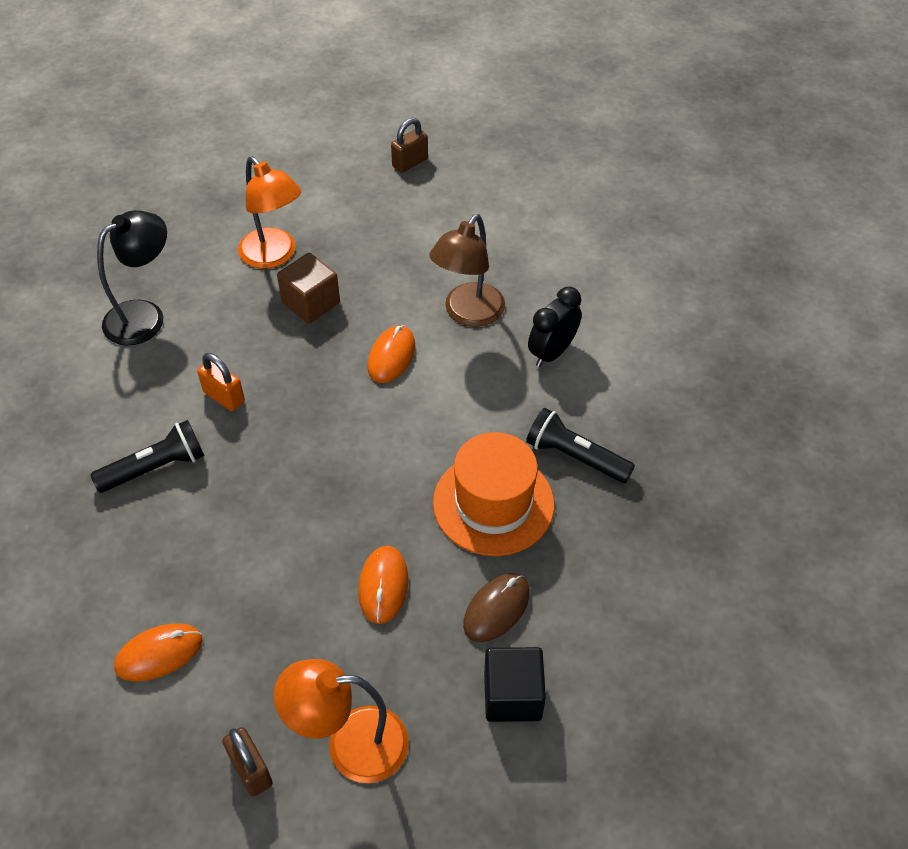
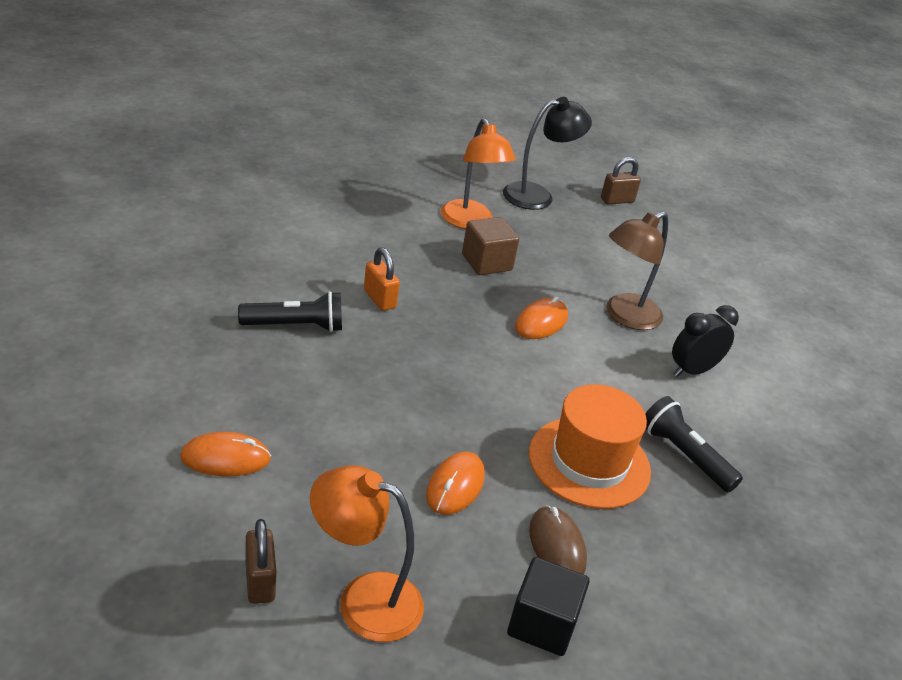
camera: 15 degrees right, 15 degrees down
black lamp [97,210,167,345] -> black lamp moved to [503,97,592,210]
brown mouse [463,573,530,642] -> brown mouse turned 75 degrees counterclockwise [529,505,587,575]

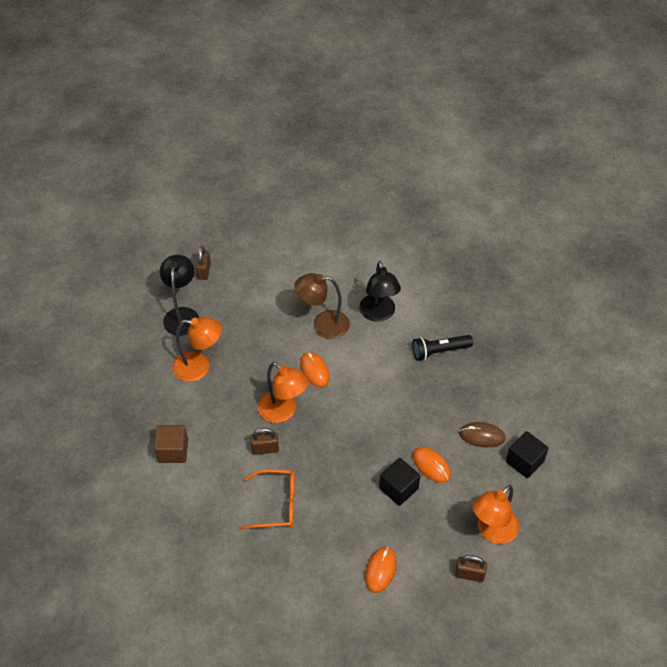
camera: 60 degrees left, 15 degrees up
black flashlight [238,291,342,332] -> orange glasses [241,469,295,529]
orange padlock [364,247,400,311] -> brown padlock [250,428,279,455]
brown cube [462,217,519,275] -> brown cube moved to [154,425,188,463]
orange hat [529,384,651,509] -> none
brown lamp [606,211,668,330] -> brown lamp turned 105 degrees clockwise [294,273,350,339]
black clock [672,305,739,377] -> black lamp [360,261,401,322]
none -> orange lamp [258,362,308,423]
none -> black cube [379,458,420,506]

